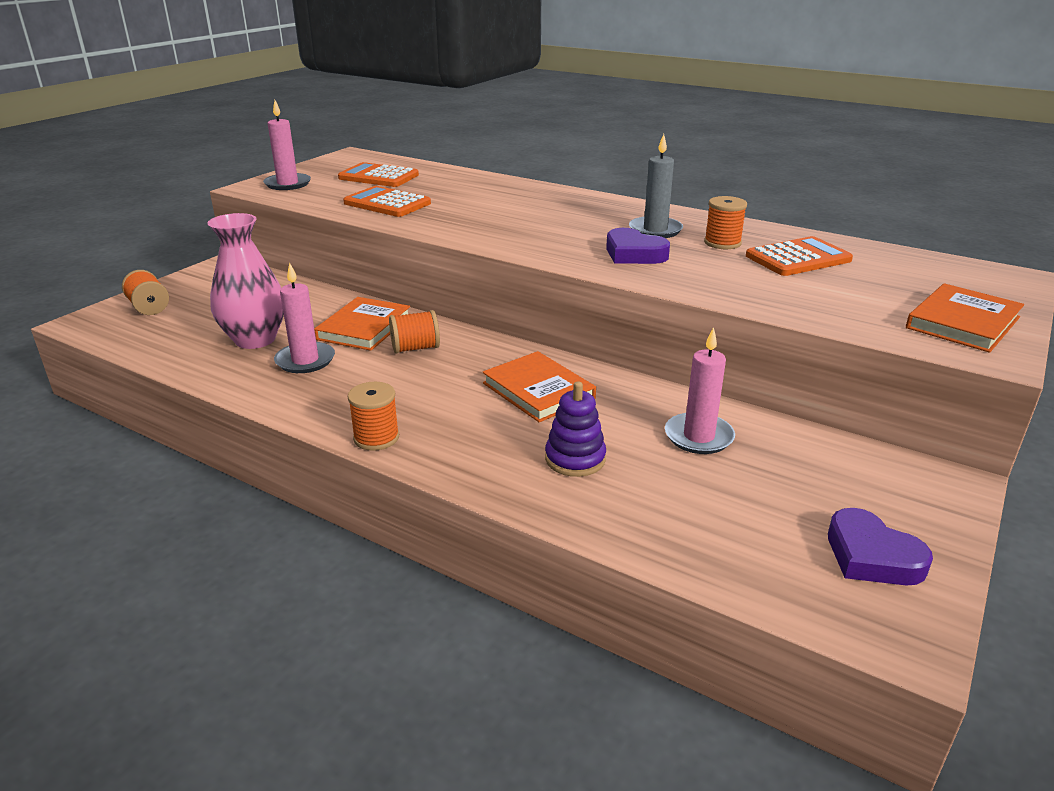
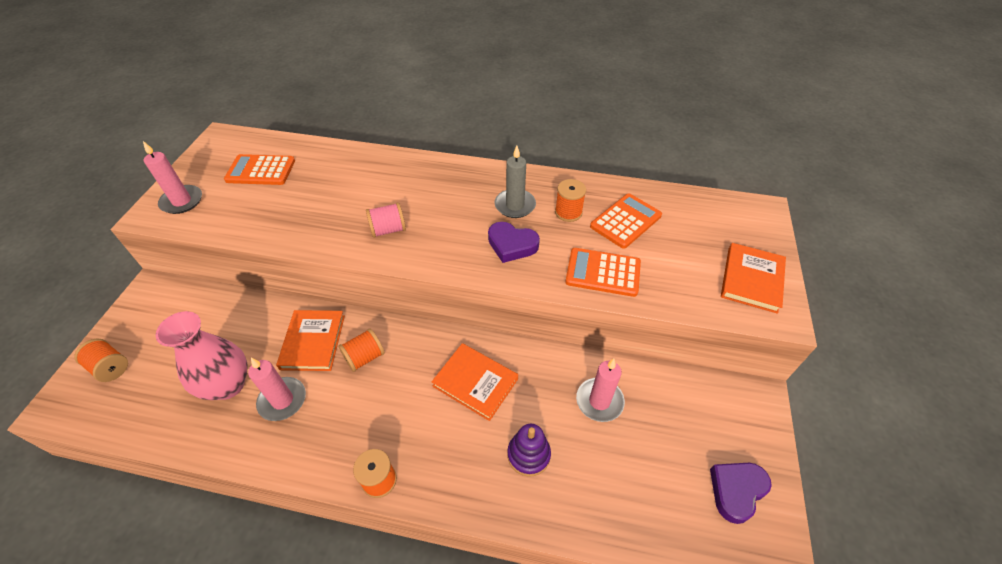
camera: 20 degrees left, 20 degrees up
orange calculator [343,186,431,217] -> orange calculator moved to [565,248,641,297]
purple heart [828,508,933,585] -> purple heart turned 105 degrees clockwise [710,463,772,524]
none -> pink spool [366,202,406,238]

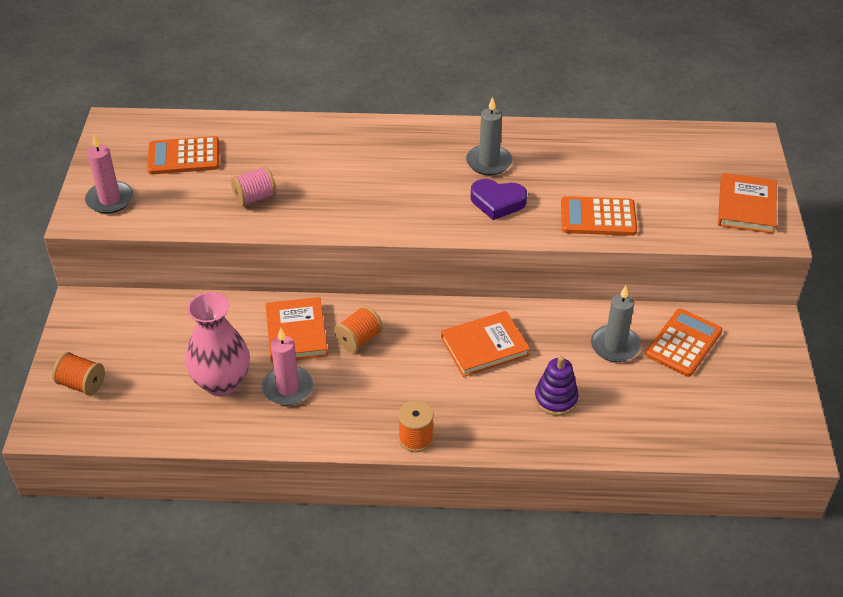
camera: 10 degrees left, 5 degrees down
pink spool [366,202,406,238] -> pink spool moved to [231,166,277,207]
orange book [432,343,518,421] -> orange book turned 45 degrees counterclockwise [441,311,530,377]
orange spool [555,179,586,222] -> none
pink candle [576,359,625,422] -> grey candle [591,286,641,362]
orange calculator [590,193,662,249] -> orange calculator moved to [645,308,723,377]
purple heart [710,463,772,524] -> none

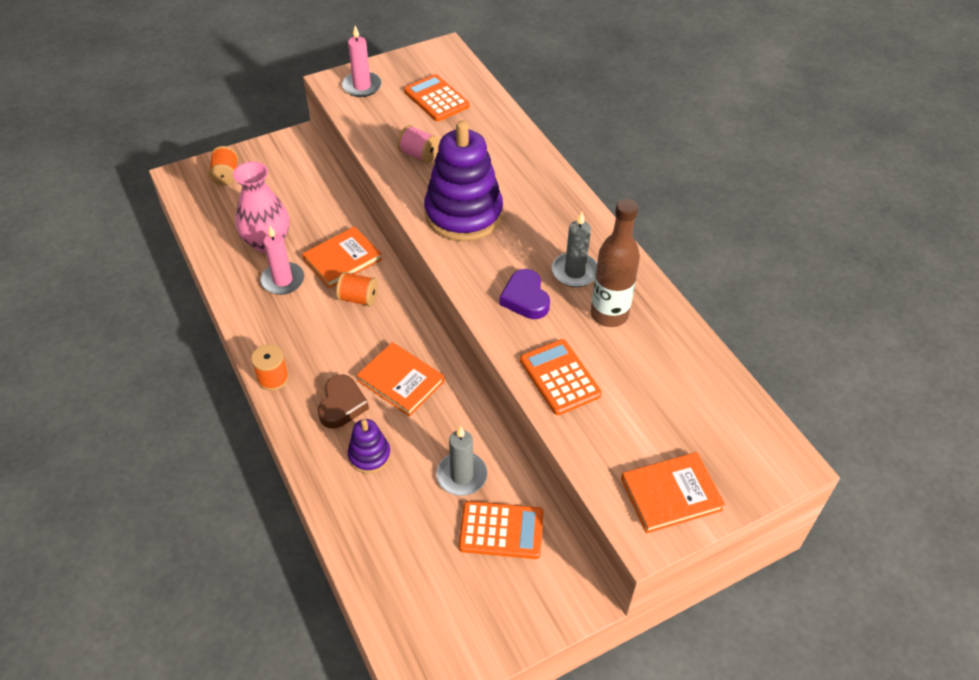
camera: 60 degrees right, 5 degrees up
none -> brown heart [318,375,369,428]
none -> purple stacking toy [424,120,503,241]
none -> brown bottle [591,199,640,327]

